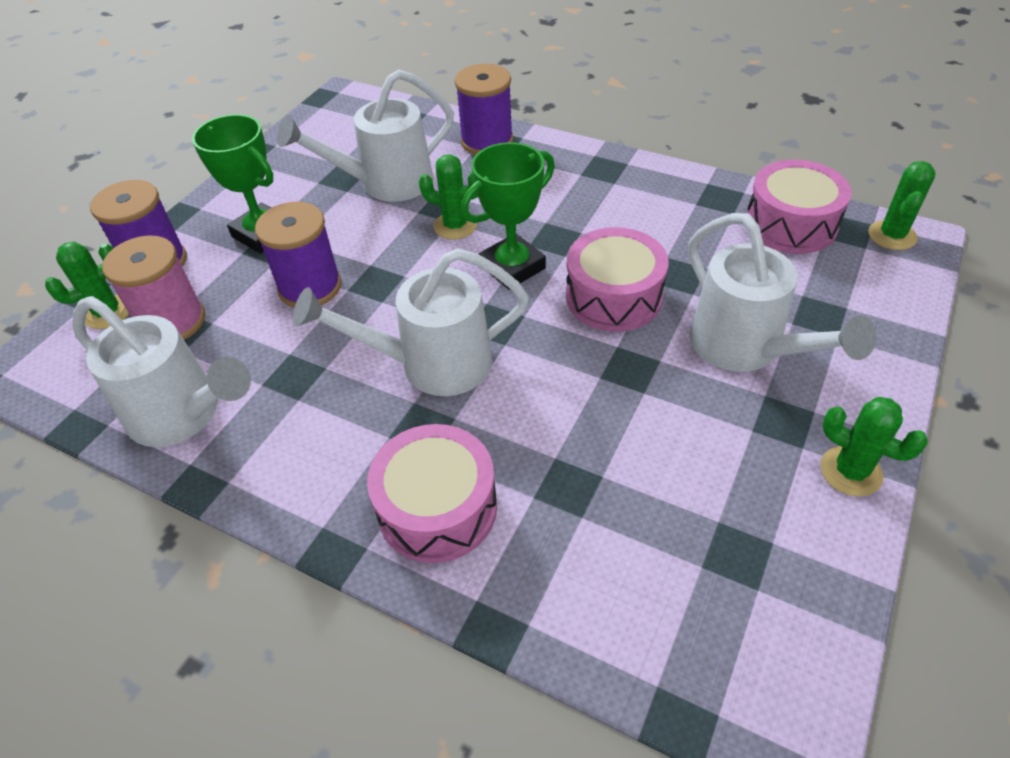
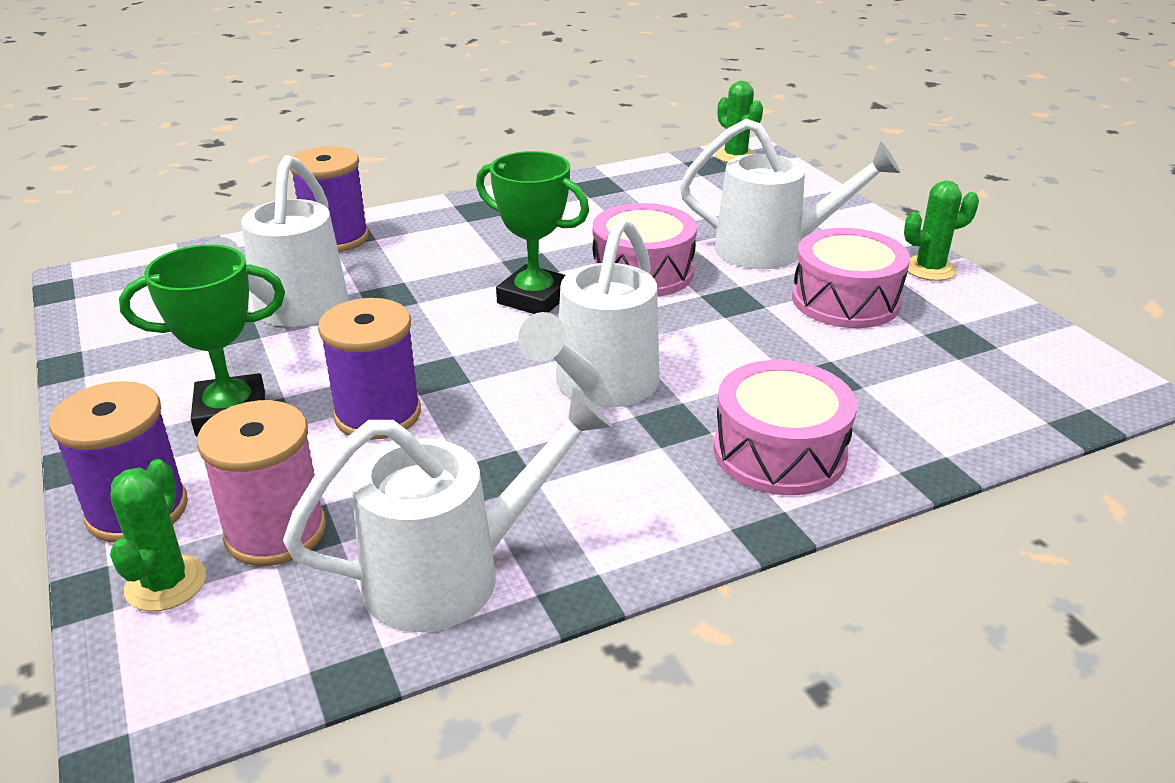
camera: 55 degrees left, 15 degrees down
green cactus [419,154,478,240] -> none
green trophy [461,142,555,290] -> green trophy turned 60 degrees counterclockwise [476,151,589,314]
pink drum [747,160,852,254] -> pink drum moved to [792,228,910,328]

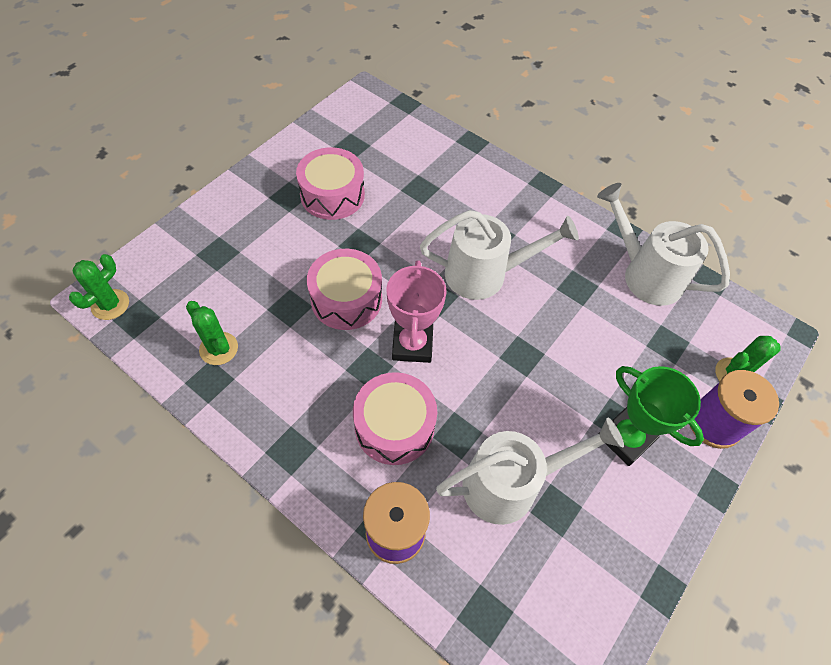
camera: 120 degrees left, 25 degrees up
pink spool [197,400,326,566] -> none
purple spool [318,298,421,440] -> none
green trophy [476,151,589,314] -> pink trophy [386,260,447,363]
white watering can [680,119,900,269] -> none
pink drum [713,360,857,495] -> pink drum moved to [353,372,437,465]
green cactus [904,180,979,281] -> green cactus moved to [186,301,238,365]

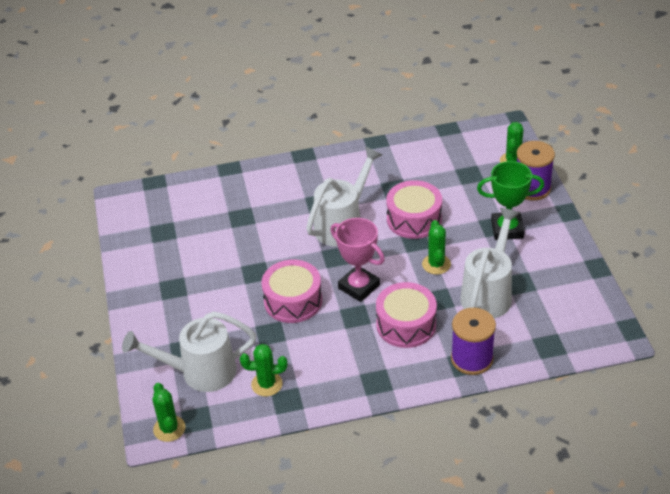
camera: 45 degrees left, 15 degrees down
pink drum [296,147,365,220] -> pink drum moved to [386,180,442,239]
white watering can [597,183,730,306] -> white watering can moved to [122,311,256,392]
none -> green cactus [422,220,451,275]

